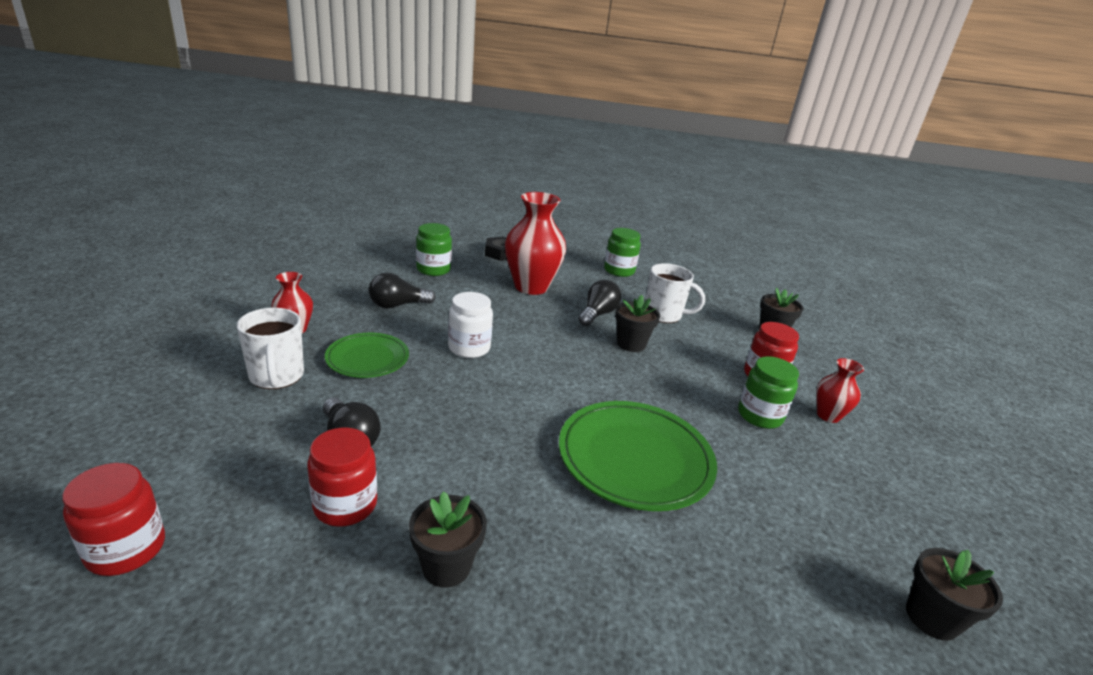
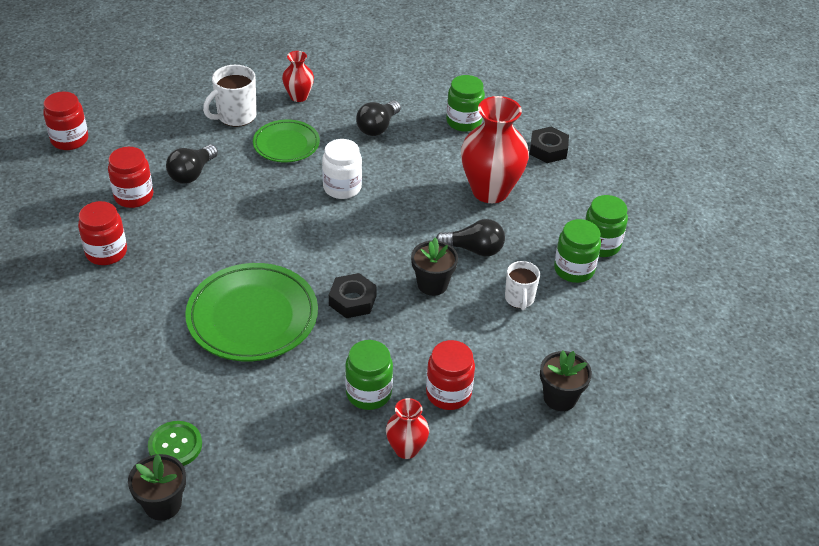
camera: 70 degrees right, 15 degrees up
black light bulb [369,272,436,309] -> black light bulb turned 105 degrees counterclockwise [356,100,401,136]
black flower pot [409,491,487,588] -> red jar [78,201,127,265]
white mug [645,263,705,323] -> white mug [505,261,540,310], size x0.66
none -> green button [148,421,202,466]
none -> black nut [329,273,377,318]
none -> green jar [554,219,601,283]

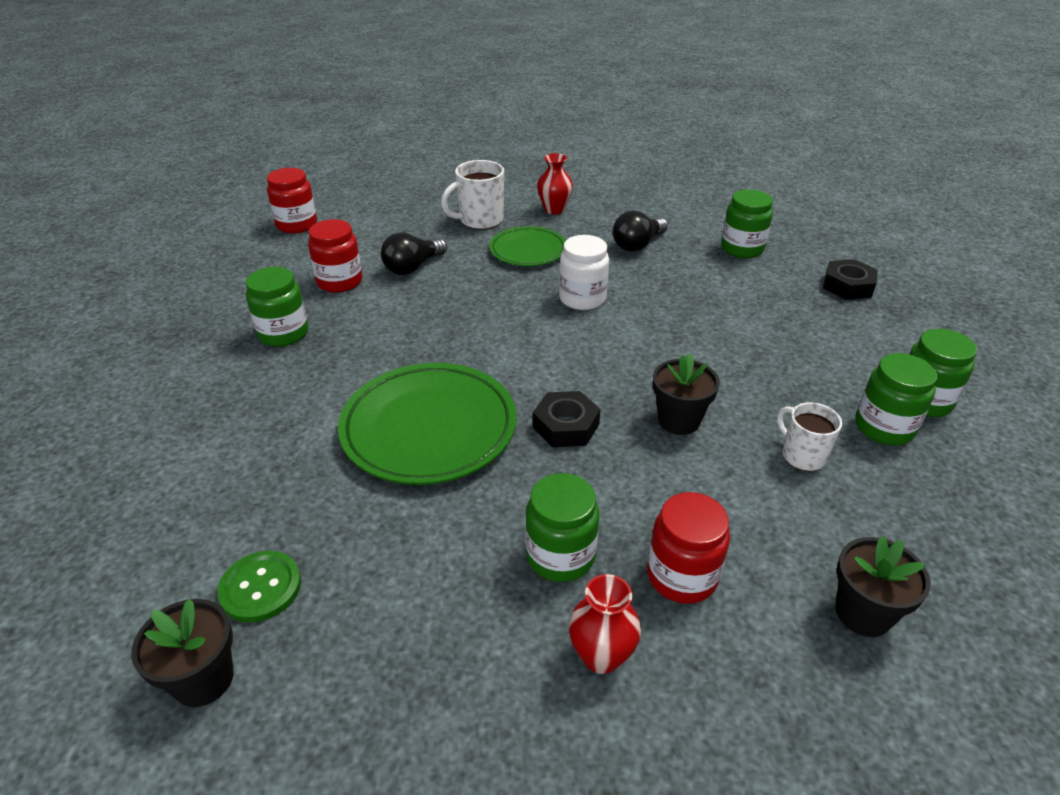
camera: 15 degrees right, 5 degrees down
red jar [78,201,127,265] -> green jar [245,267,308,347]
black light bulb [436,219,505,257] -> none
red vase [461,96,529,203] -> none
white mug [505,261,540,310] -> white mug turned 135 degrees clockwise [777,402,842,471]

